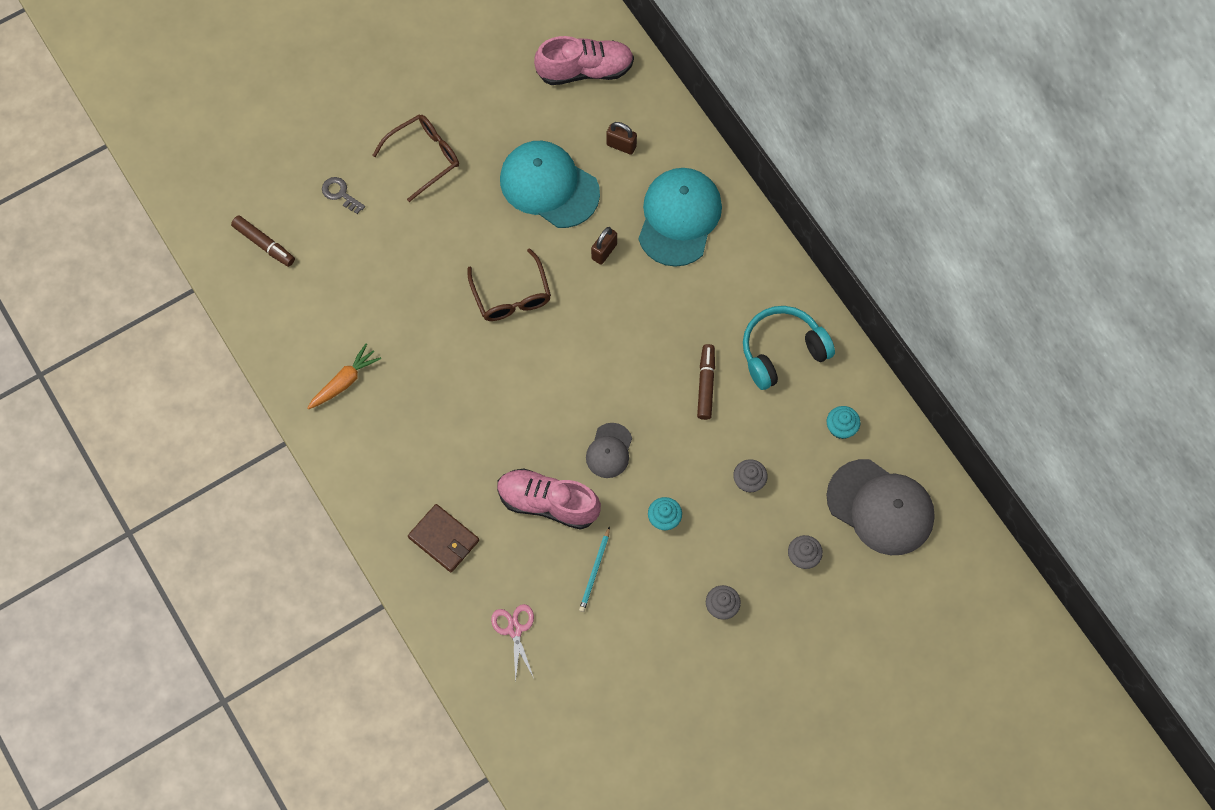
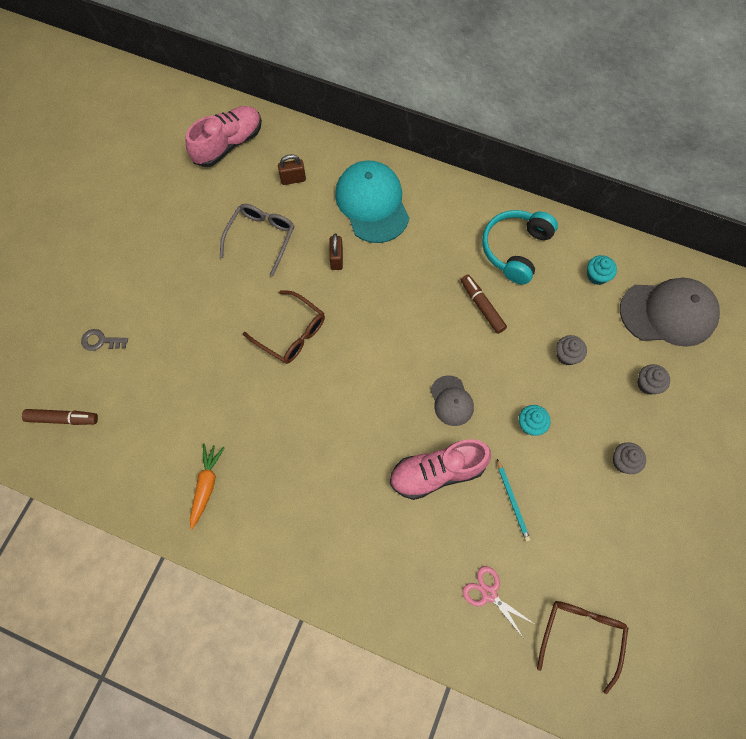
camera: 35 degrees left, 0 degrees up
brown glasses [372,115,459,202] -> brown glasses moved to [537,601,628,694]
brown wallet [408,504,479,572] -> none
turquoise cap [500,141,600,228] -> grey glasses [220,204,294,276]

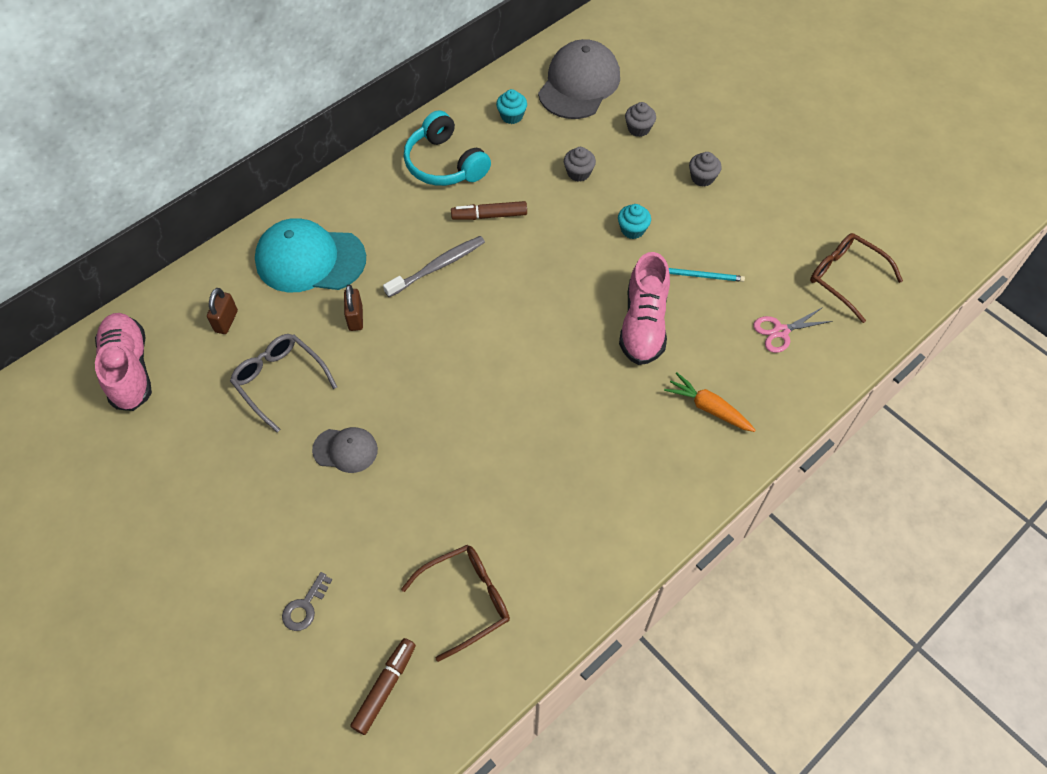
camera: 65 degrees left, 10 degrees down
orange carrot [190,444,225,529] -> orange carrot moved to [664,372,756,432]
brown glasses [243,290,325,364] -> brown glasses moved to [401,545,510,662]
brown padlock [330,233,343,270] -> brown padlock turned 60 degrees clockwise [344,285,363,331]
grey cap [430,375,474,426] -> grey cap moved to [312,427,378,473]
none -> grey toothbrush [383,236,485,297]

